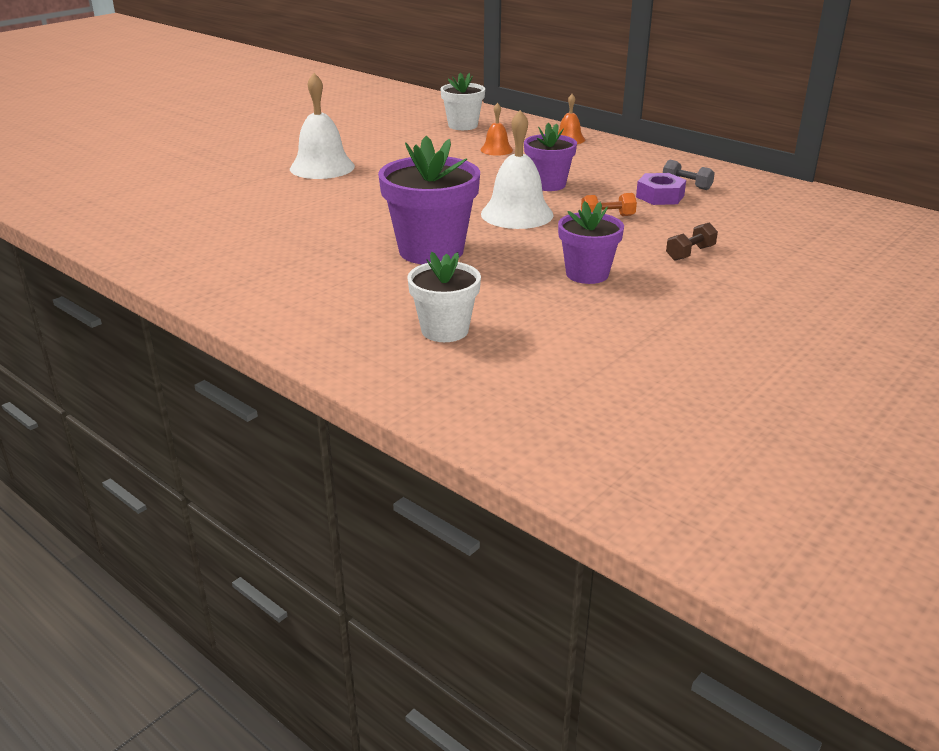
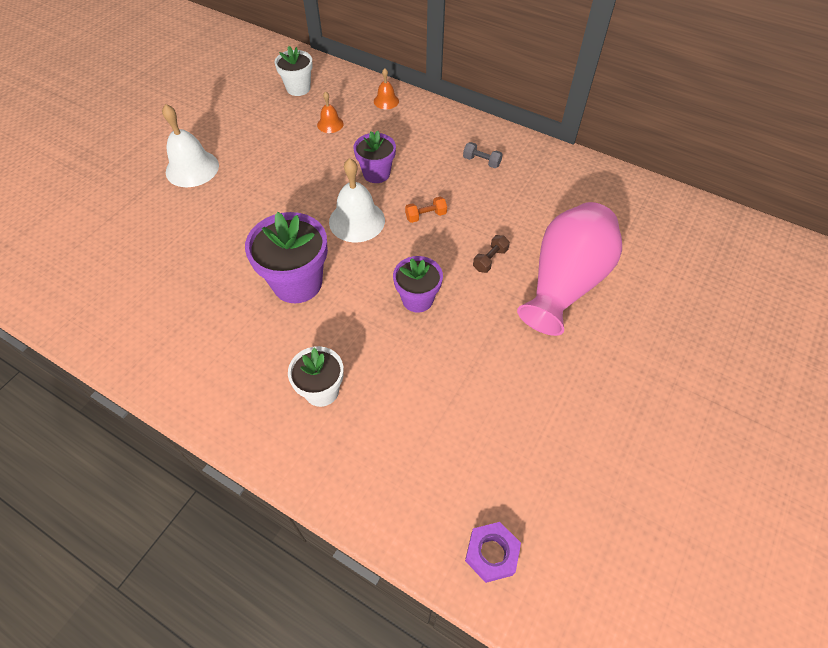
camera: 10 degrees left, 25 degrees up
purple nut [636,173,686,205] -> purple nut moved to [465,522,521,583]
none -> pink vase [517,202,622,336]

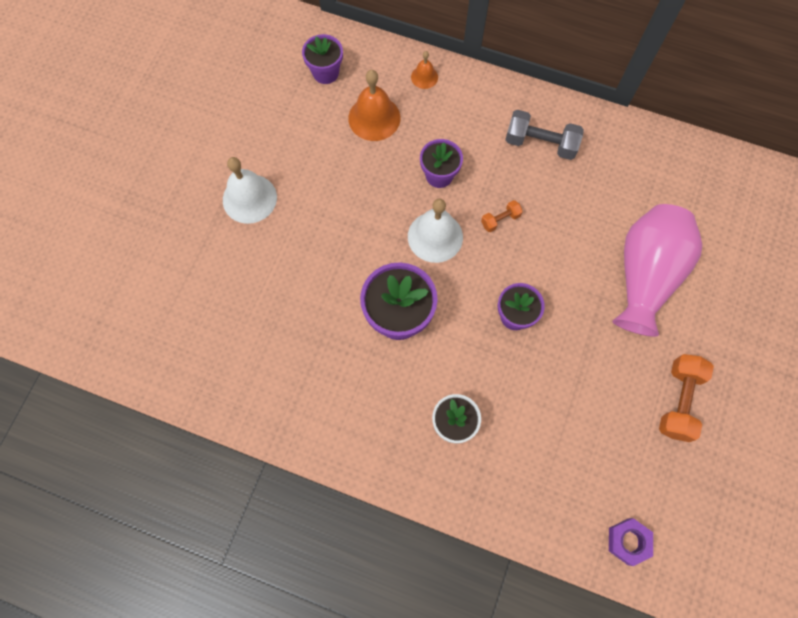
camera: 10 degrees left, 15 degrees up
white flower pot [275,46,313,96] -> purple flower pot [302,34,343,84]
orange bell [317,91,344,133] -> orange bell [348,70,400,141], size x1.88
grey dumbbell [463,142,503,168] -> grey dumbbell [505,110,584,160], size x1.89
brown dumbbell [473,235,510,273] -> none
none -> orange dumbbell [659,354,714,442]

